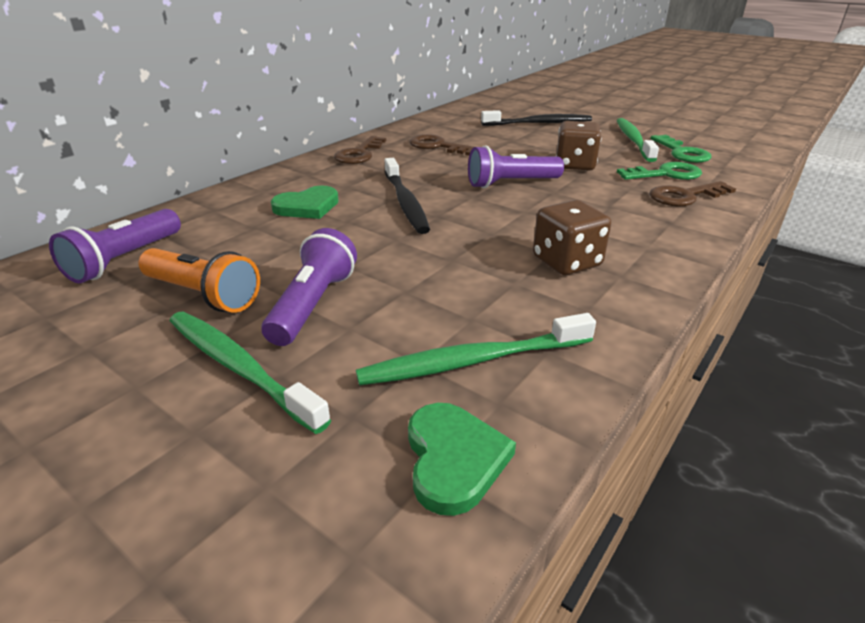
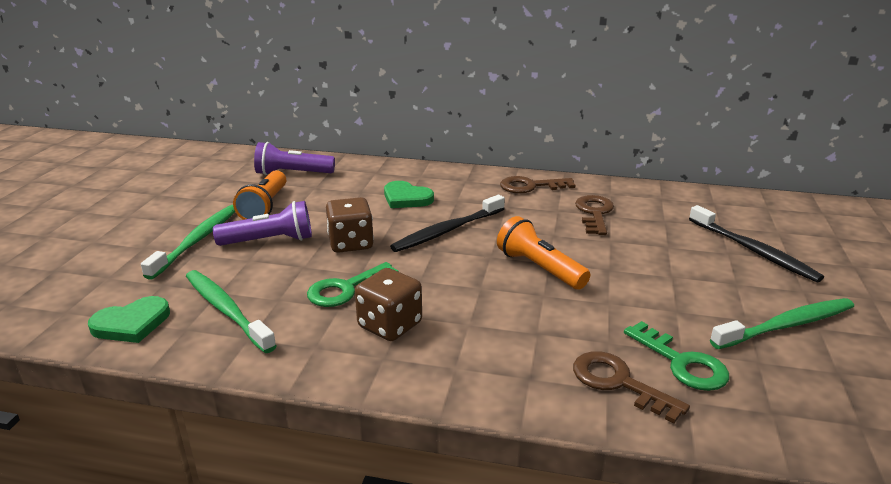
camera: 65 degrees right, 5 degrees down
purple flashlight [468,145,564,188] -> orange flashlight [497,216,590,290]
brown dice [556,121,602,170] -> brown dice moved to [326,197,374,253]
green key [650,135,711,163] -> green key moved to [307,262,399,307]

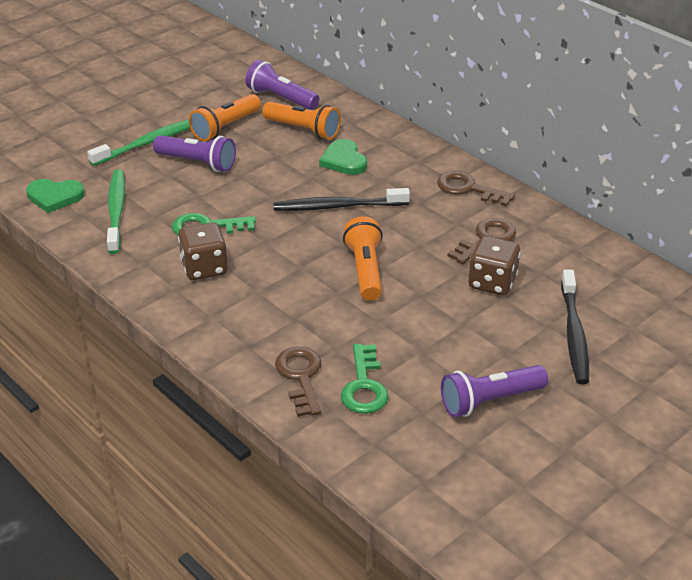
camera: 35 degrees right, 10 degrees up
brown dice [326,197,374,253] -> brown dice moved to [468,236,520,296]
green toothbrush [710,298,854,349] -> purple flashlight [441,365,548,417]
none -> orange flashlight [262,102,341,140]

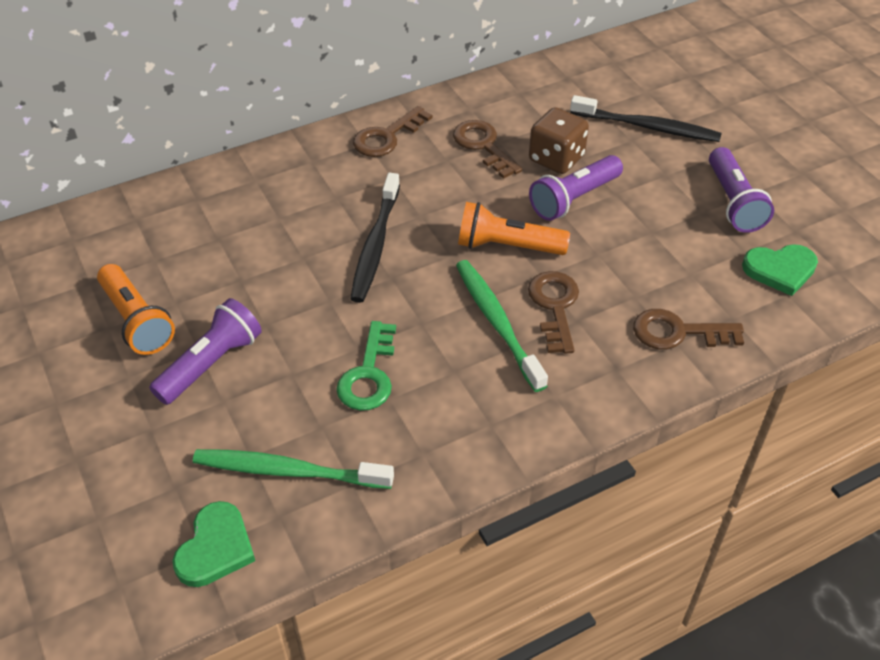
camera: 75 degrees left, 10 degrees up
green toothbrush [87,119,190,166] -> green toothbrush moved to [456,260,548,392]
brown dice [178,222,228,280] -> none
purple flashlight [245,60,319,110] -> purple flashlight moved to [529,155,623,221]
orange flashlight [262,102,341,140] -> none
green heart [319,139,367,175] -> green heart moved to [742,244,818,296]
green key [341,344,389,414] -> none
none -> brown key [528,271,579,354]

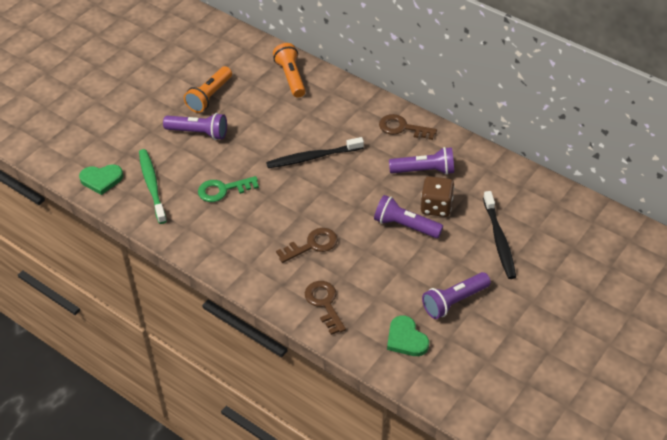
camera: 65 degrees right, 0 degrees up
brown key [453,120,522,179] -> purple flashlight [389,147,454,175]
green toothbrush [456,260,548,392] -> none
orange flashlight [458,202,570,255] -> orange flashlight moved to [273,43,306,98]

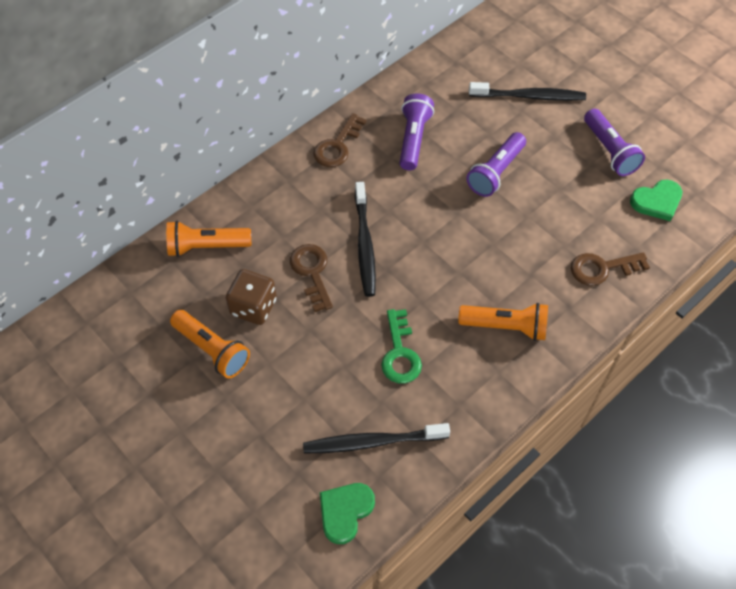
camera: 80 degrees left, 10 degrees up
green heart [79,164,123,195] -> green heart turned 150 degrees counterclockwise [320,483,375,544]
green toothbrush [139,149,167,224] -> black toothbrush [303,423,450,453]
purple flashlight [163,113,227,140] -> none
brown key [276,228,338,263] -> brown key moved to [290,244,333,312]
brown dice [421,176,454,217] -> brown dice moved to [226,269,277,325]
none -> orange flashlight [458,303,548,341]

